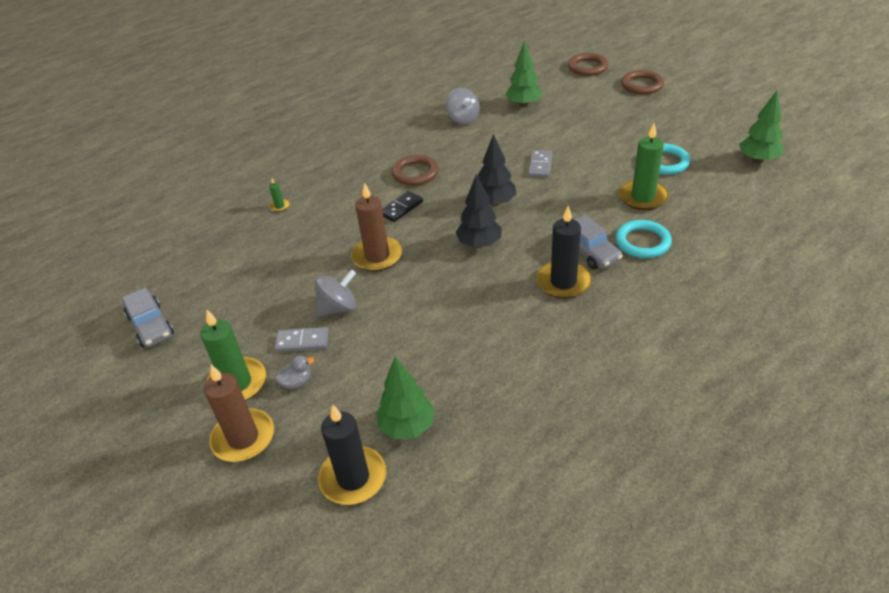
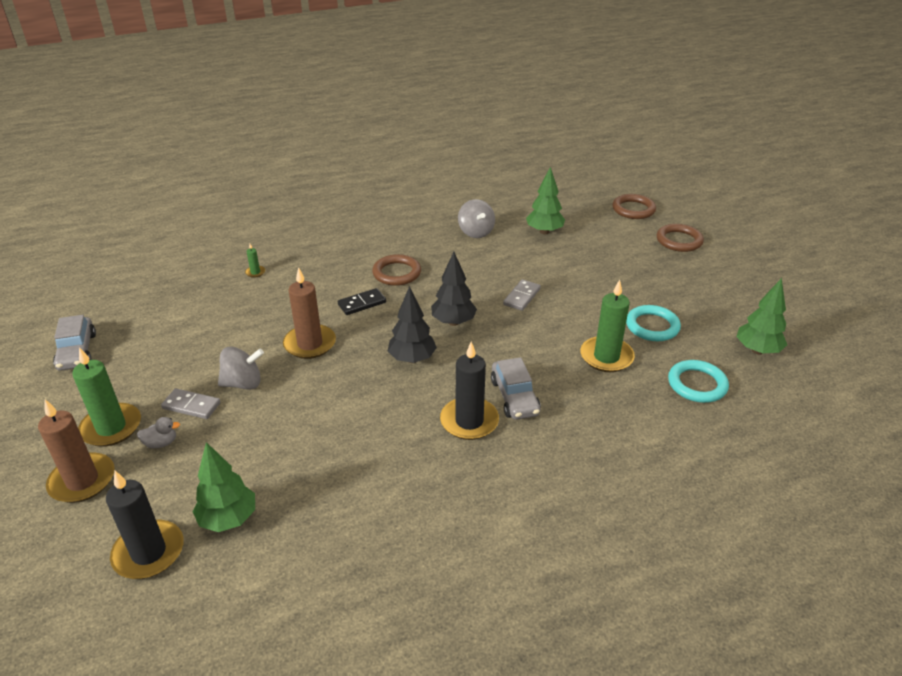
camera: 15 degrees right, 5 degrees down
turquoise ring [615,220,672,258] -> turquoise ring moved to [668,360,729,403]

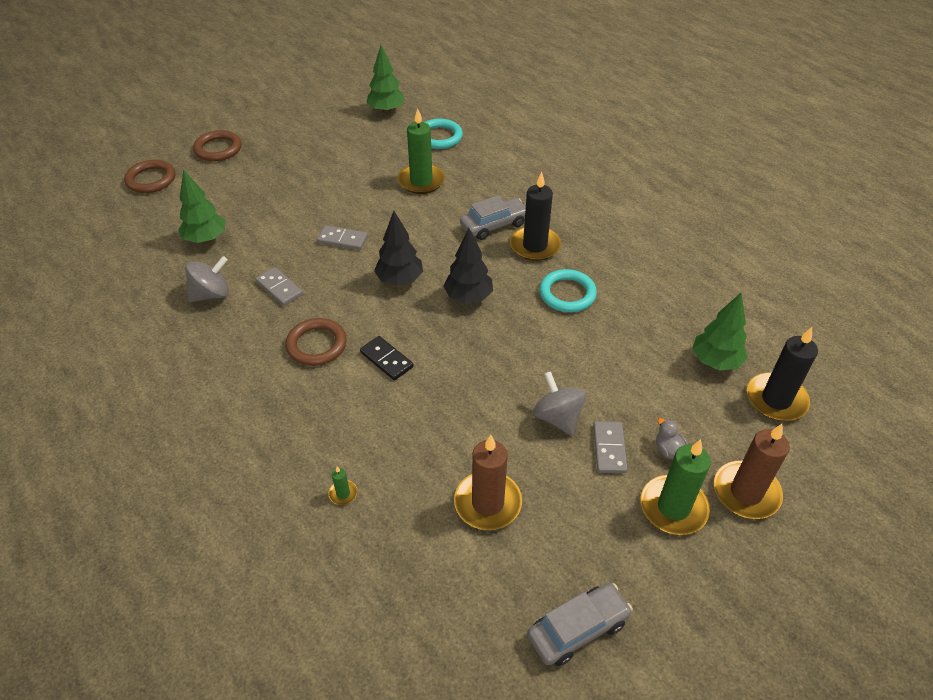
camera: 105 degrees left, 10 degrees up
brown candle [283,267,336,359] -> brown candle moved to [454,435,522,530]
turquoise ring [626,305,681,341] -> turquoise ring moved to [539,269,597,312]
none -> grey domino [256,267,303,306]

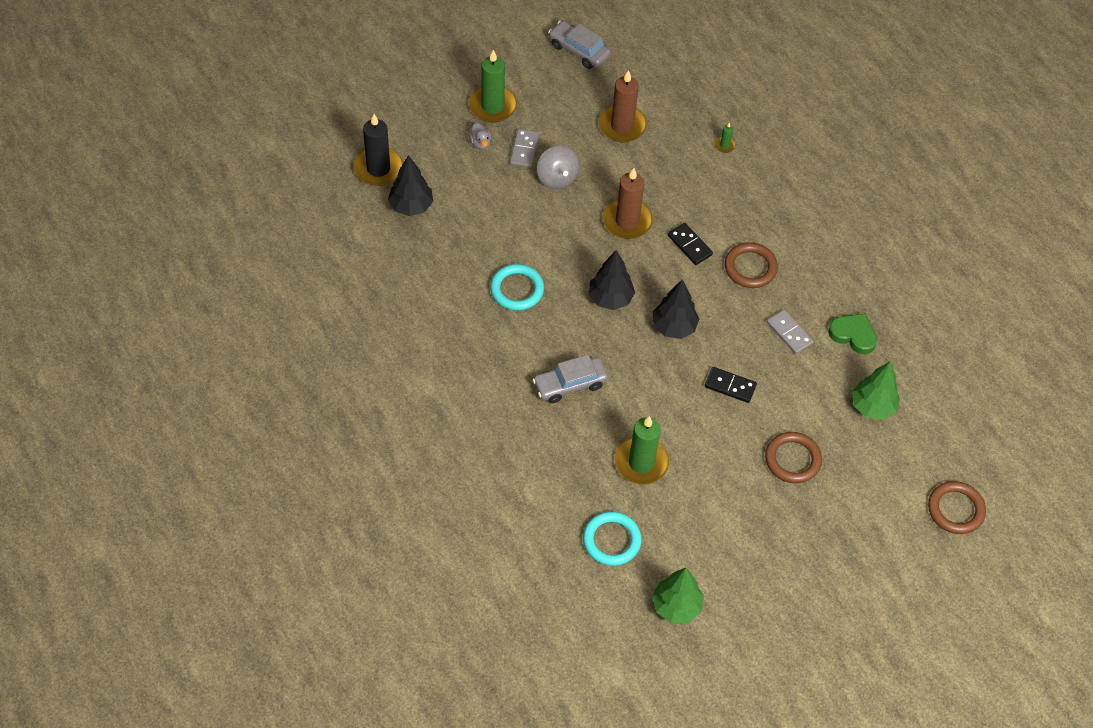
camera: 175 degrees left, 10 degrees up
grey spinning top [185,256,229,302] -> green heart [828,313,877,354]
brown ring [193,130,242,161] -> brown ring moved to [765,432,822,483]
grey domino [317,225,368,250] -> black domino [705,367,757,403]
black candle [510,172,561,261] -> none
grey car [527,583,633,666] -> grey car turned 60 degrees clockwise [548,21,611,69]
green tree [692,293,747,371] -> black tree [388,155,433,216]
brown candle [714,424,790,519] -> brown candle moved to [603,168,653,239]

